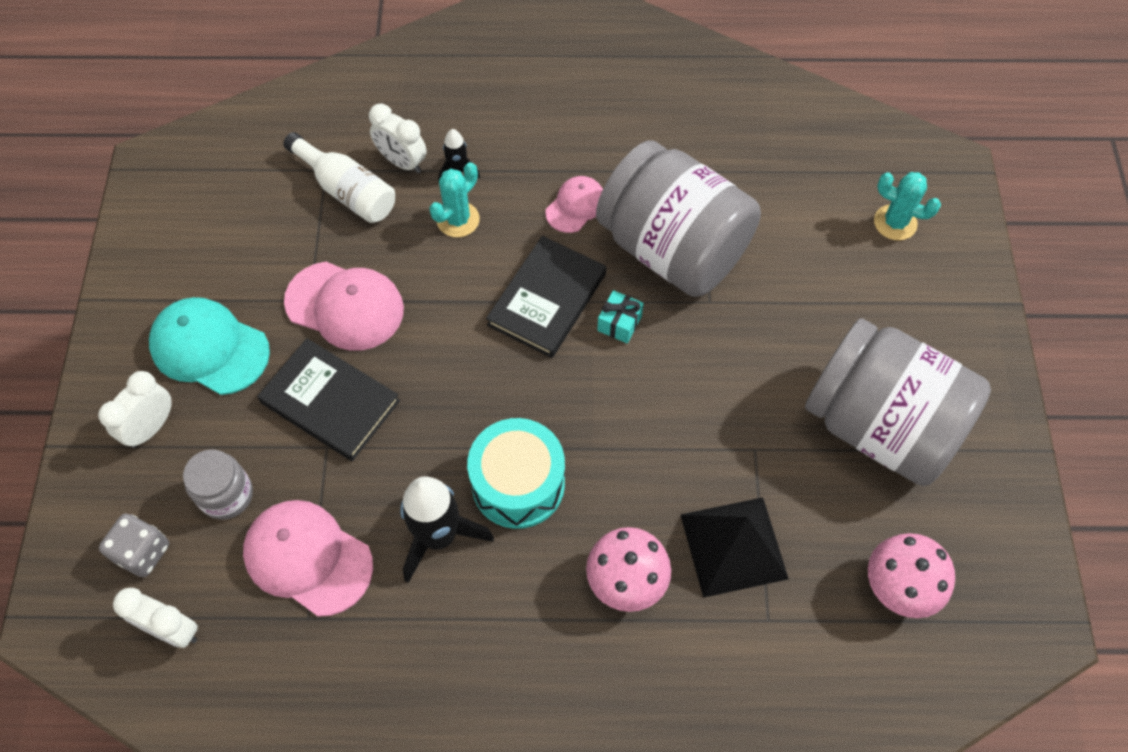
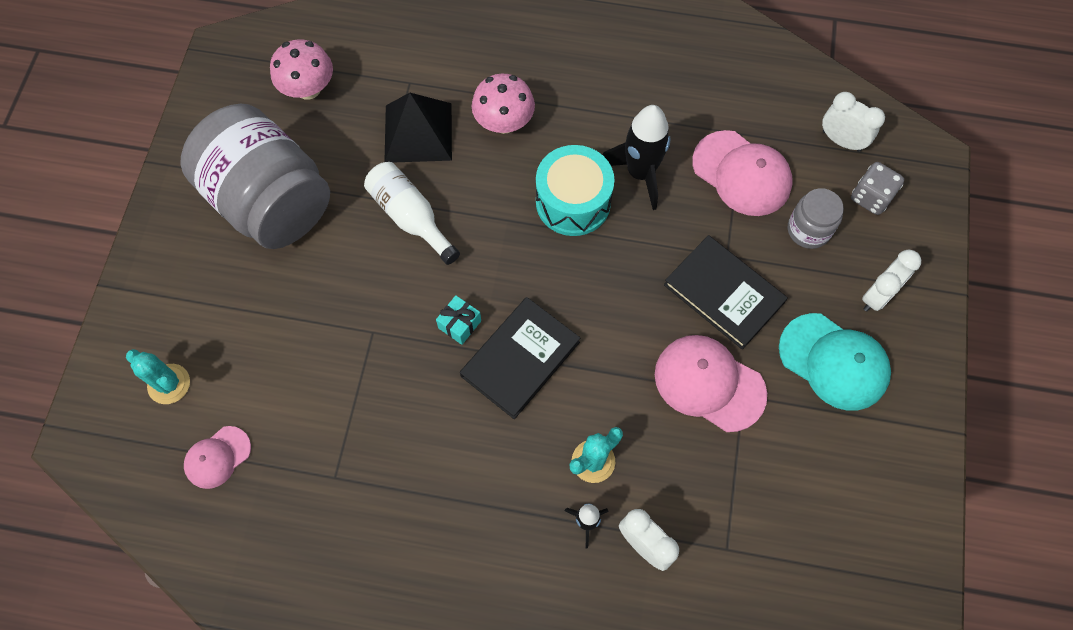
camera: 170 degrees left, 5 degrees up
white bottle [283,132,395,223] -> white bottle moved to [364,162,460,265]
pink cap [545,176,603,233] -> pink cap moved to [184,426,251,489]
grey jar [596,141,761,297] -> none

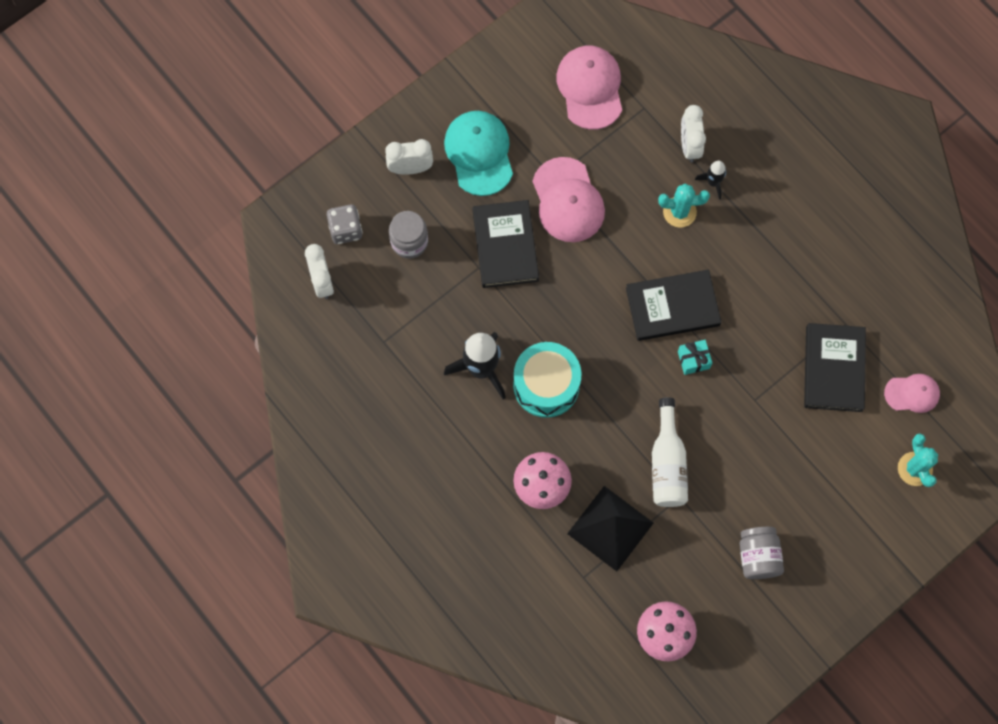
camera: 140 degrees left, 5 degrees up
grey jar [180,104,330,249] -> grey jar [740,527,784,579], size x0.45
pink cap [692,130,793,216] -> pink cap moved to [556,46,622,130]
none -> black book [804,323,866,412]

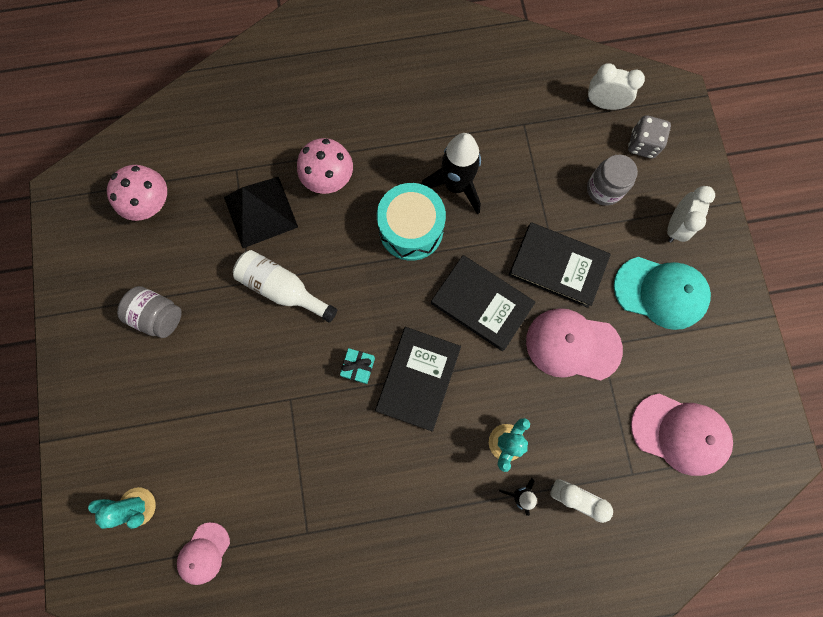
camera: 120 degrees right, 5 degrees up
black book [804,323,866,412] -> black book moved to [431,255,536,351]

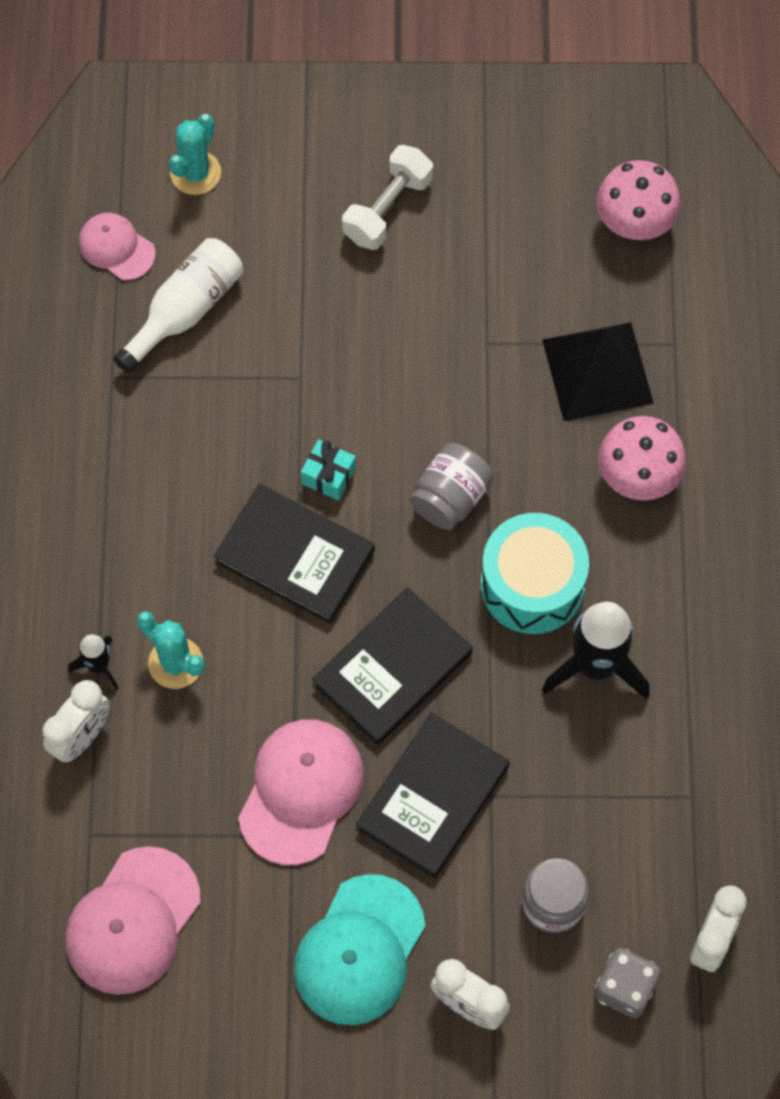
camera: 100 degrees right, 10 degrees down
grey jar [117,286,182,338] -> grey jar moved to [410,443,493,530]
white bottle [233,250,337,323] -> white bottle moved to [113,238,243,374]
none -> white dumbbell [342,145,433,250]

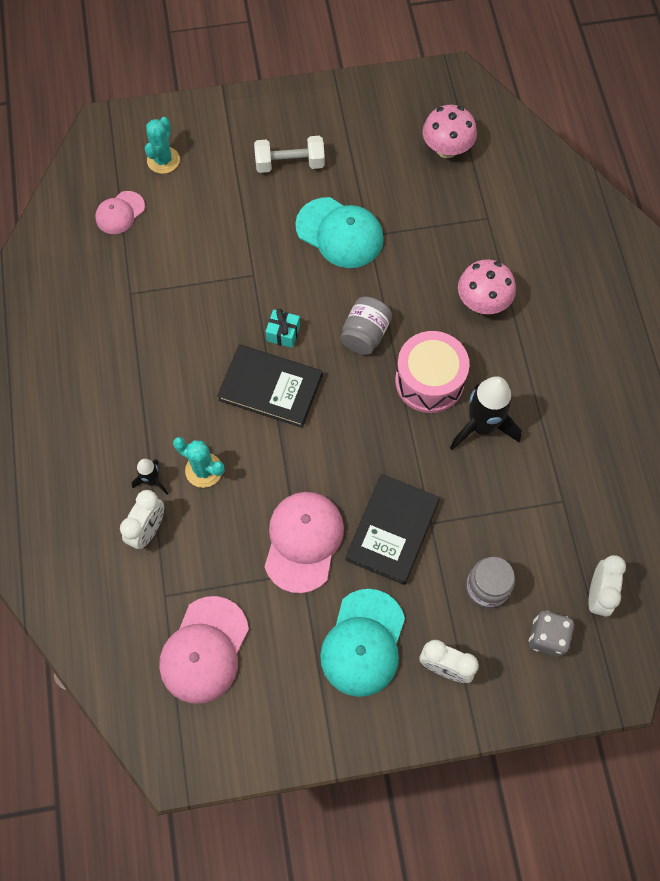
camera: 10 degrees left, 0 degrees up
pink cap [79,213,155,280] -> pink cap turned 75 degrees counterclockwise [95,191,145,234]
white bottle [113,238,243,374] -> none
black book [312,587,473,745] -> none
white dumbbell [342,145,433,250] -> white dumbbell turned 60 degrees clockwise [254,136,325,173]
turquoise drum [481,513,589,634] -> pink drum [395,331,470,413]
black pyramid [542,322,653,421] -> none
none -> turquoise cap [295,197,384,268]

